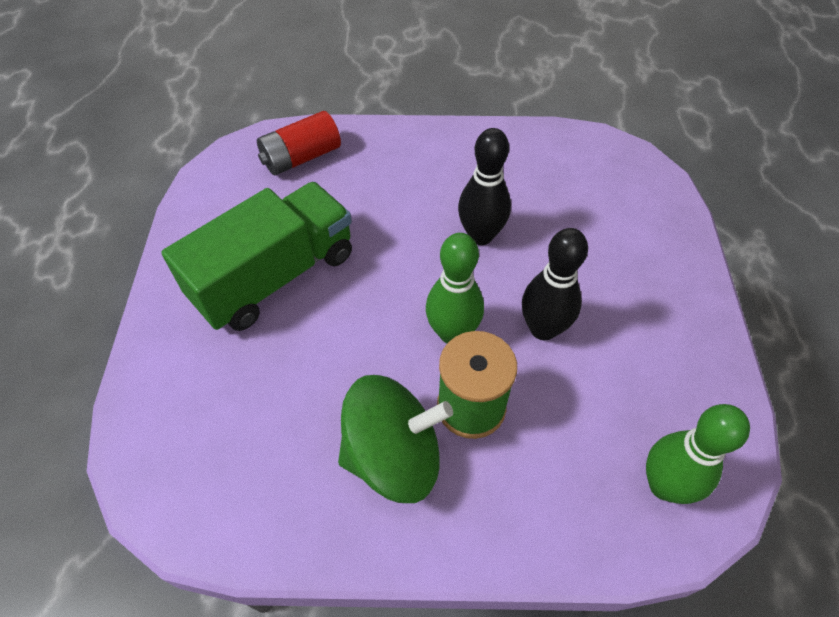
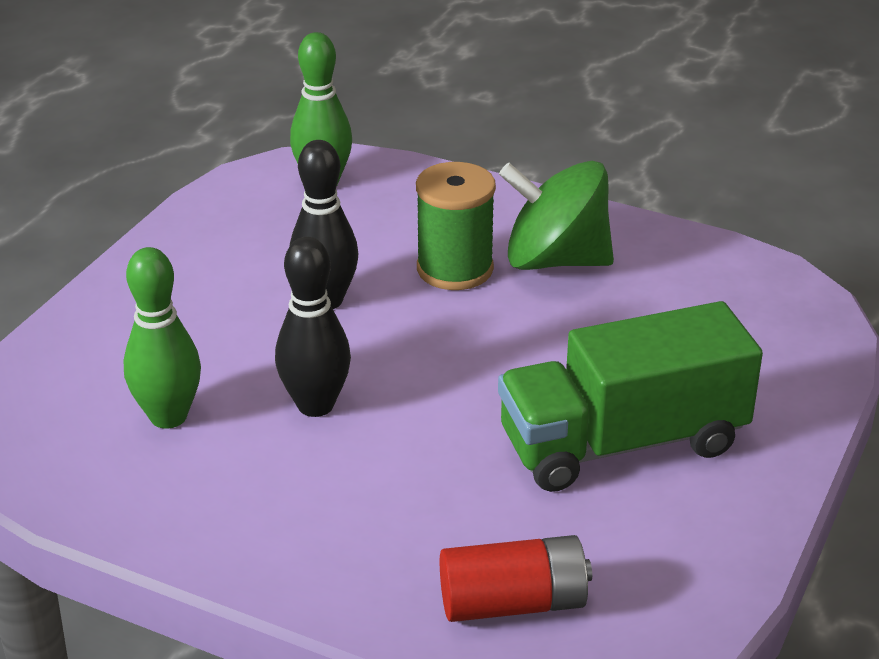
camera: 155 degrees left, 20 degrees down
green bowling pin [426,233,484,343] -> green bowling pin moved to [123,247,201,429]

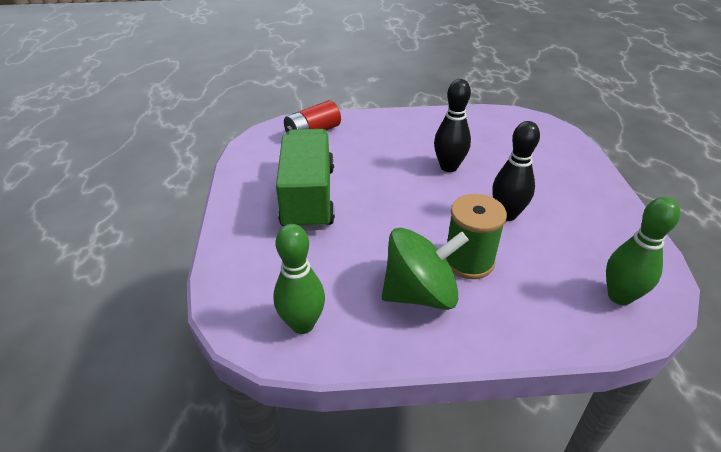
camera: 150 degrees right, 5 degrees up
green bowling pin [123,247,201,429] -> green bowling pin moved to [273,224,325,334]
green truck [498,301,763,492] -> green truck turned 45 degrees counterclockwise [276,129,335,230]

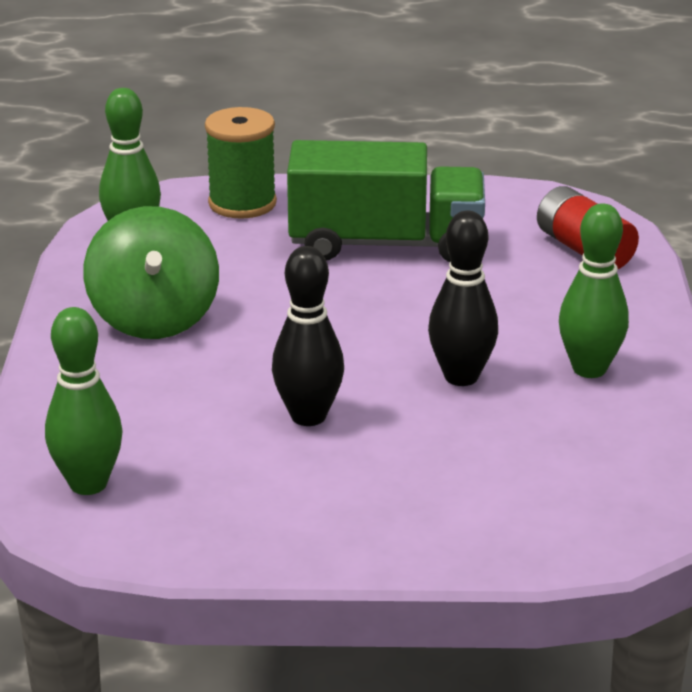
camera: 95 degrees right, 10 degrees down
green spool [446,194,507,279] -> green spool moved to [205,107,277,219]
none -> green bowling pin [559,203,629,378]

